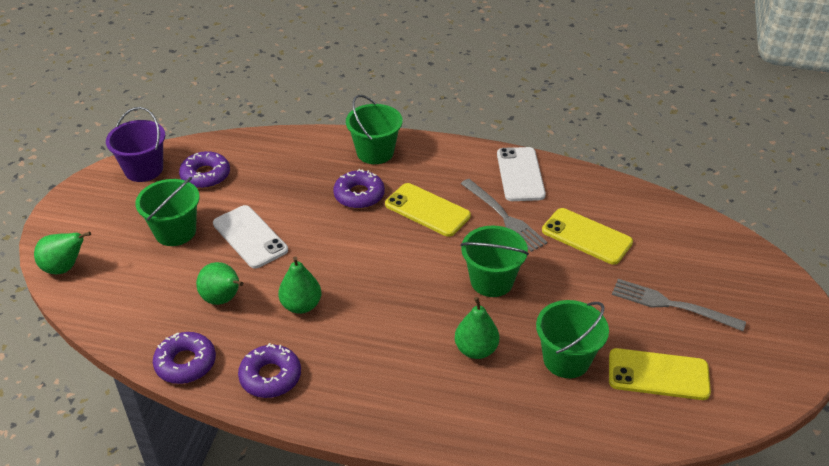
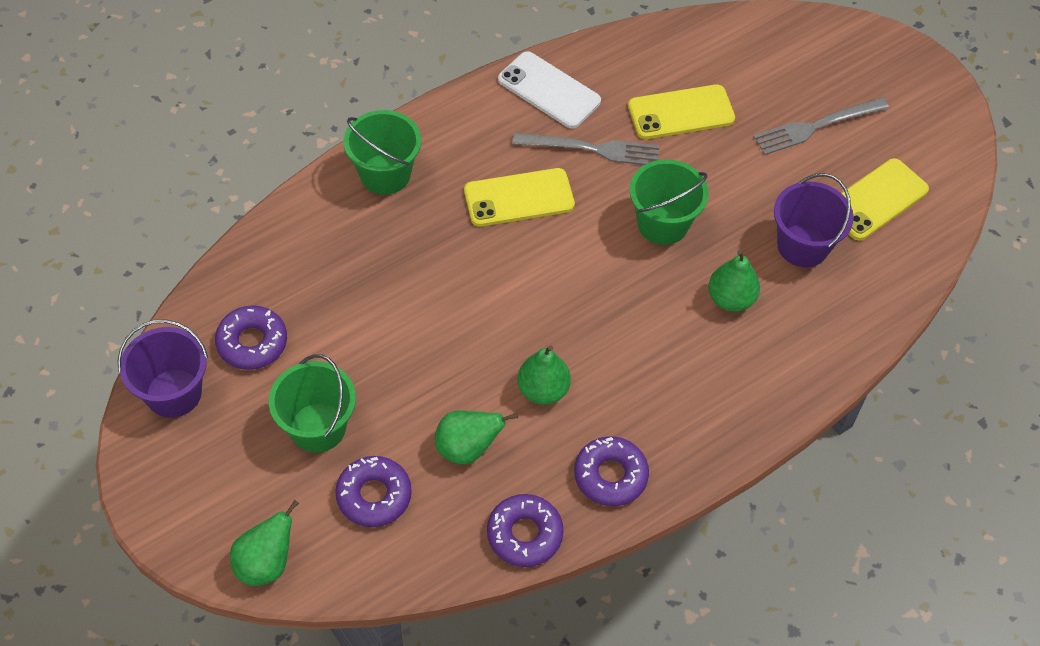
camera: 50 degrees left, 15 degrees up
white phone [213,205,288,268] -> none
purple donut [333,169,385,209] -> purple donut moved to [335,456,412,527]
green bucket [536,300,609,378] -> purple bucket [774,173,854,267]

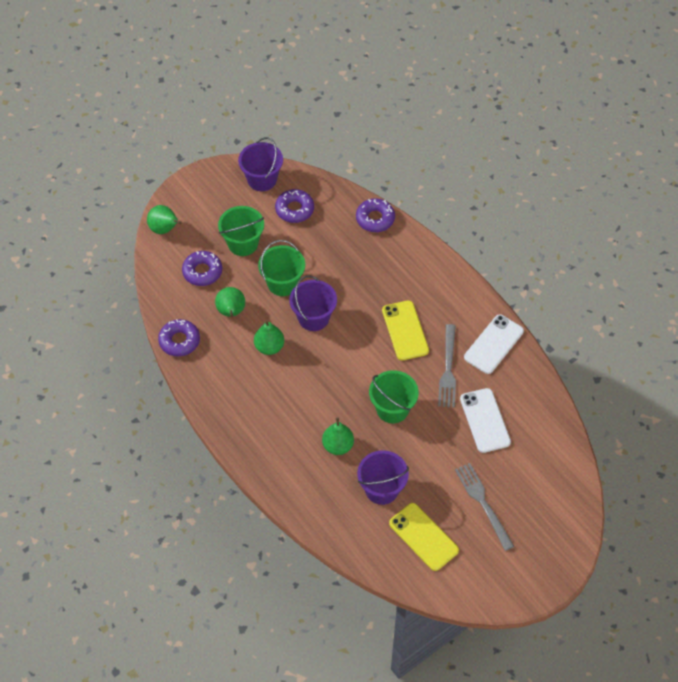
camera: 90 degrees right, 0 degrees up
green bucket [344,110,421,195] -> green bucket moved to [258,240,305,296]
purple donut [574,436,649,506] -> purple donut moved to [356,198,395,232]
yellow phone [628,84,735,139] -> white phone [460,388,511,453]
none -> purple bucket [289,275,337,331]

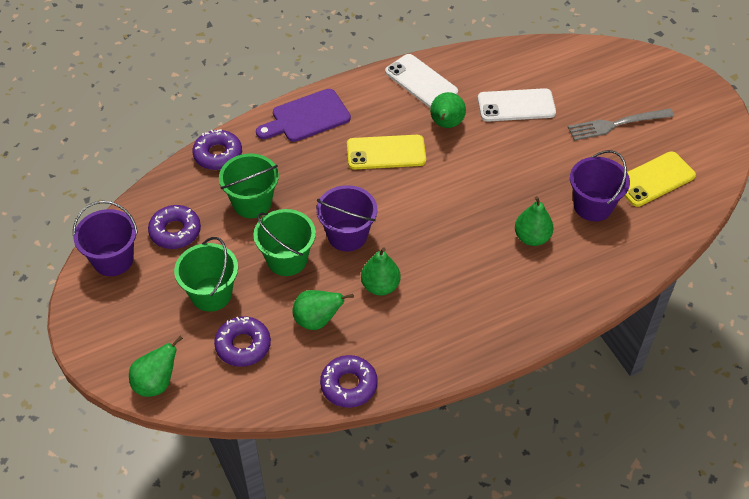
camera: 80 degrees left, 5 degrees down
green bucket [369,370,419,423] -> green bucket moved to [219,154,279,218]
grey fork [438,324,456,408] -> green pear [430,92,466,128]
none -> purple cutting board [256,89,351,142]

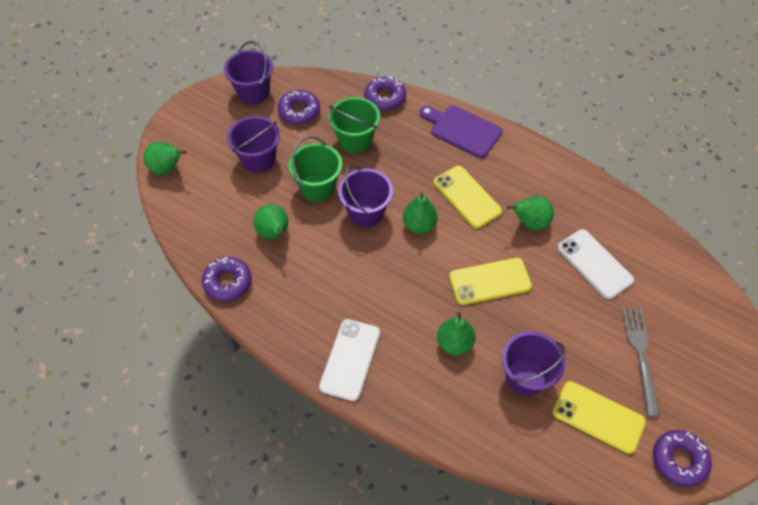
camera: 60 degrees right, 5 degrees up
green bucket [174,237,238,312] -> purple bucket [227,116,280,173]
purple donut [214,316,271,367] -> purple donut moved to [653,430,712,487]
green pear [361,247,401,296] -> green pear moved to [403,192,438,234]
white phone [385,54,458,108] -> white phone moved to [319,319,380,401]
grey fork [568,108,674,141] -> grey fork turned 45 degrees clockwise [622,307,660,417]
none -> yellow phone [449,258,532,305]

